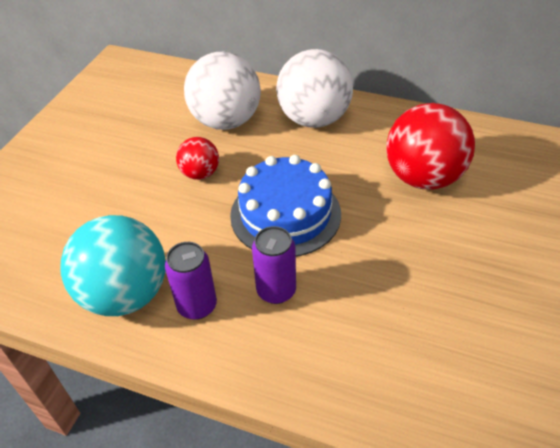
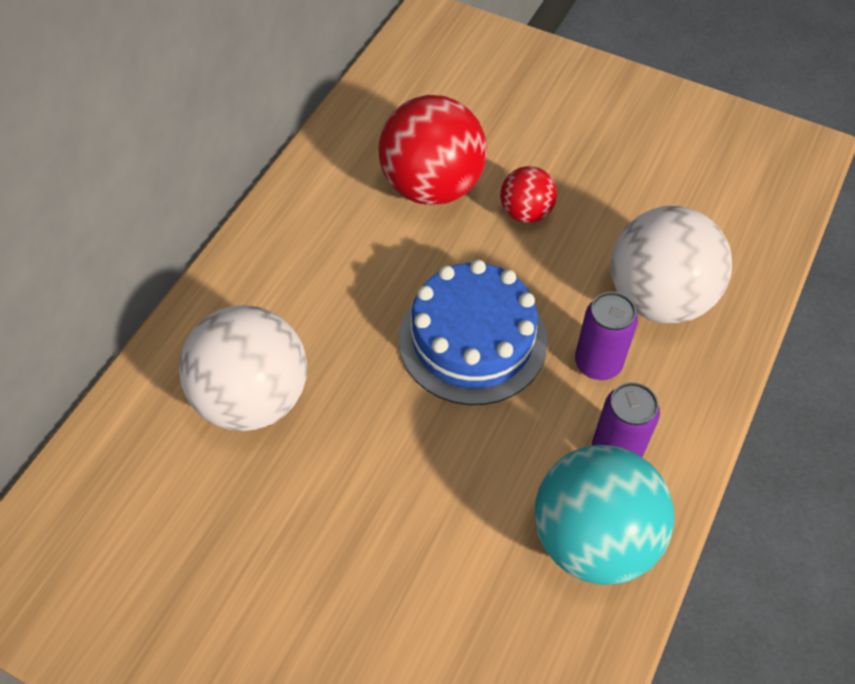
camera: 85 degrees left, 10 degrees up
red ball [176,137,219,180] -> red ball moved to [500,166,557,223]
white ball [276,49,353,128] -> white ball moved to [611,206,732,323]

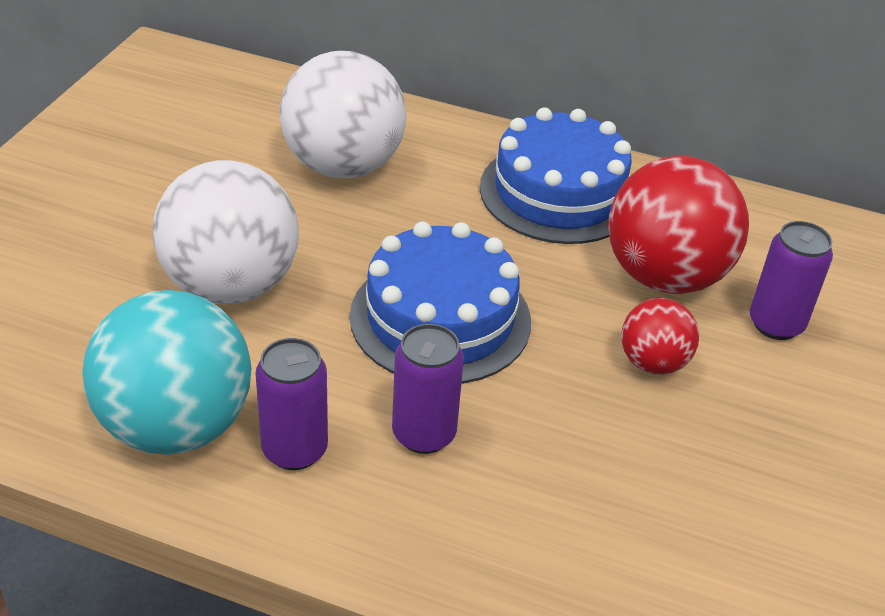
camera: 80 degrees right, 15 degrees down
white ball [611,206,732,323] -> white ball moved to [153,160,299,304]
none -> blue cake [480,107,632,244]
none -> purple can [750,221,833,340]

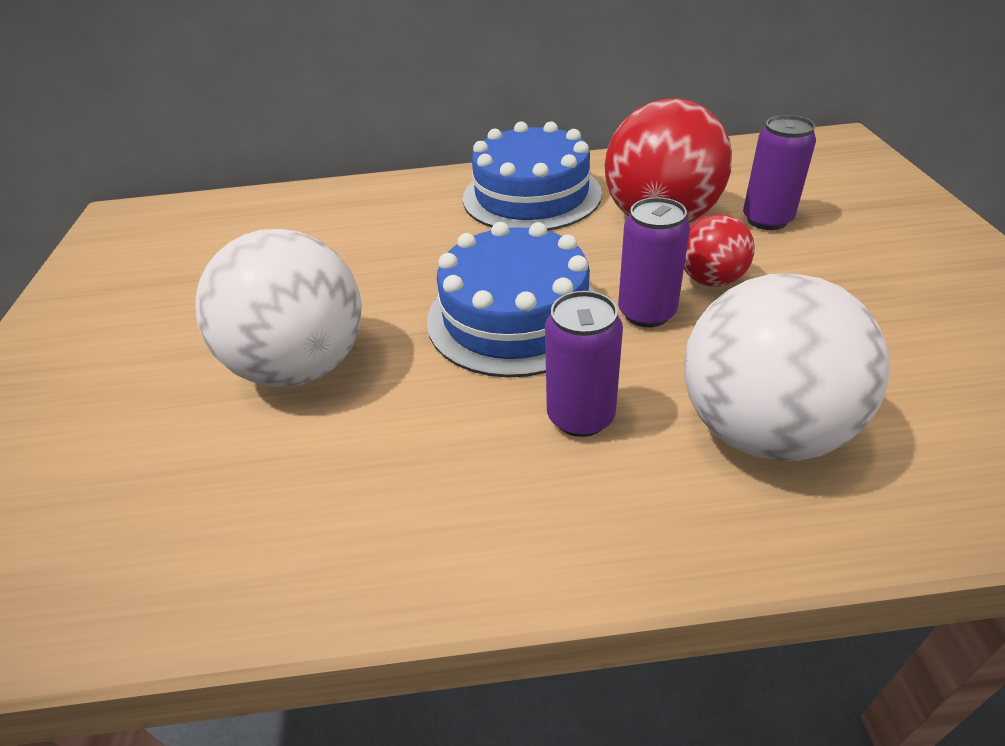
camera: 20 degrees left, 0 degrees up
turquoise ball [82,290,251,455] -> none
purple can [255,338,328,470] -> purple can moved to [618,197,690,327]
white ball [280,51,406,179] -> white ball moved to [684,273,889,461]

